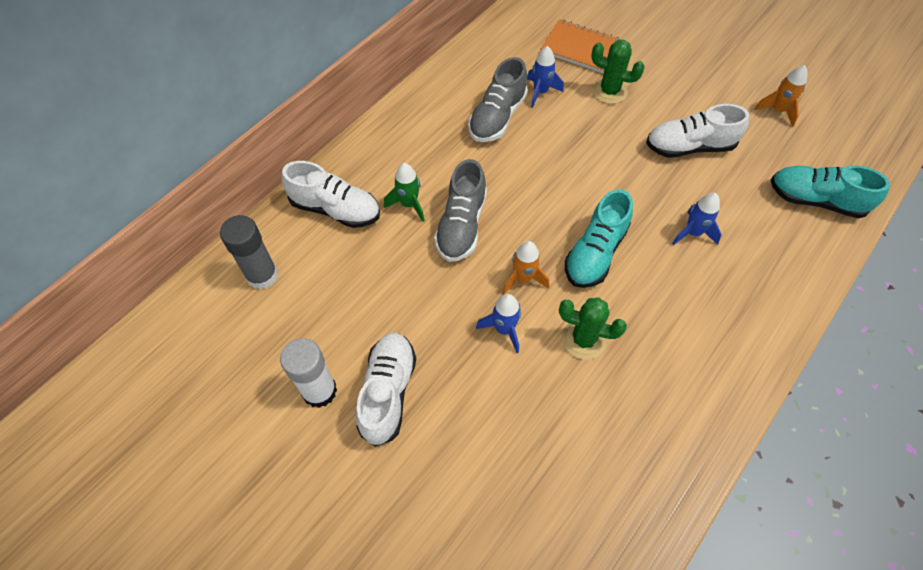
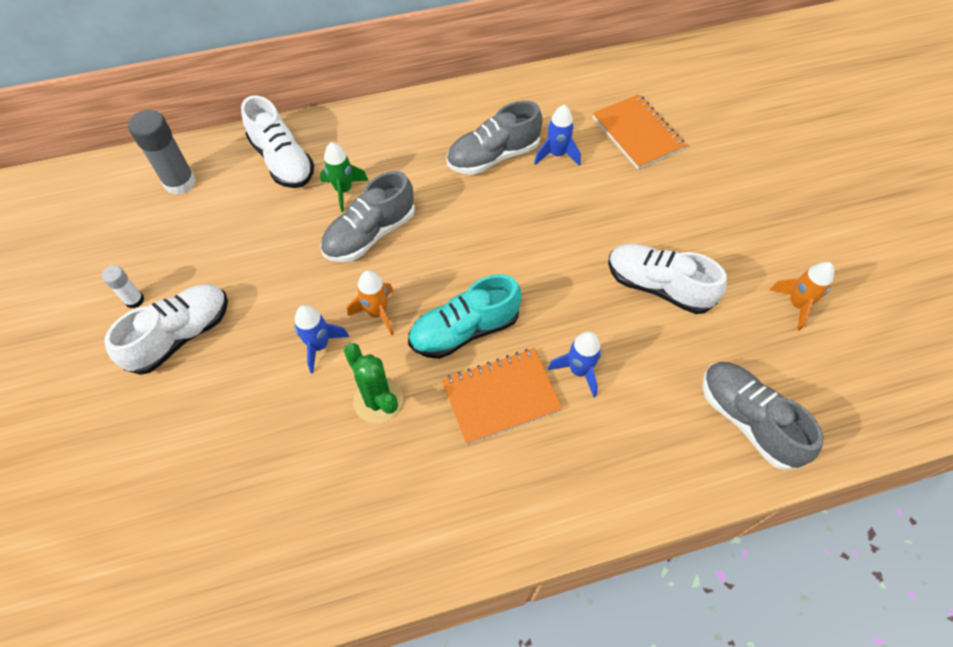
camera: 35 degrees right, 0 degrees up
white glue stick [280,338,337,408] -> white glue stick [102,265,144,308], size x0.54
green cactus [591,40,645,104] -> none
turquoise shoe [771,166,890,218] -> grey shoe [703,362,824,470]
none -> orange notebook [442,348,563,445]

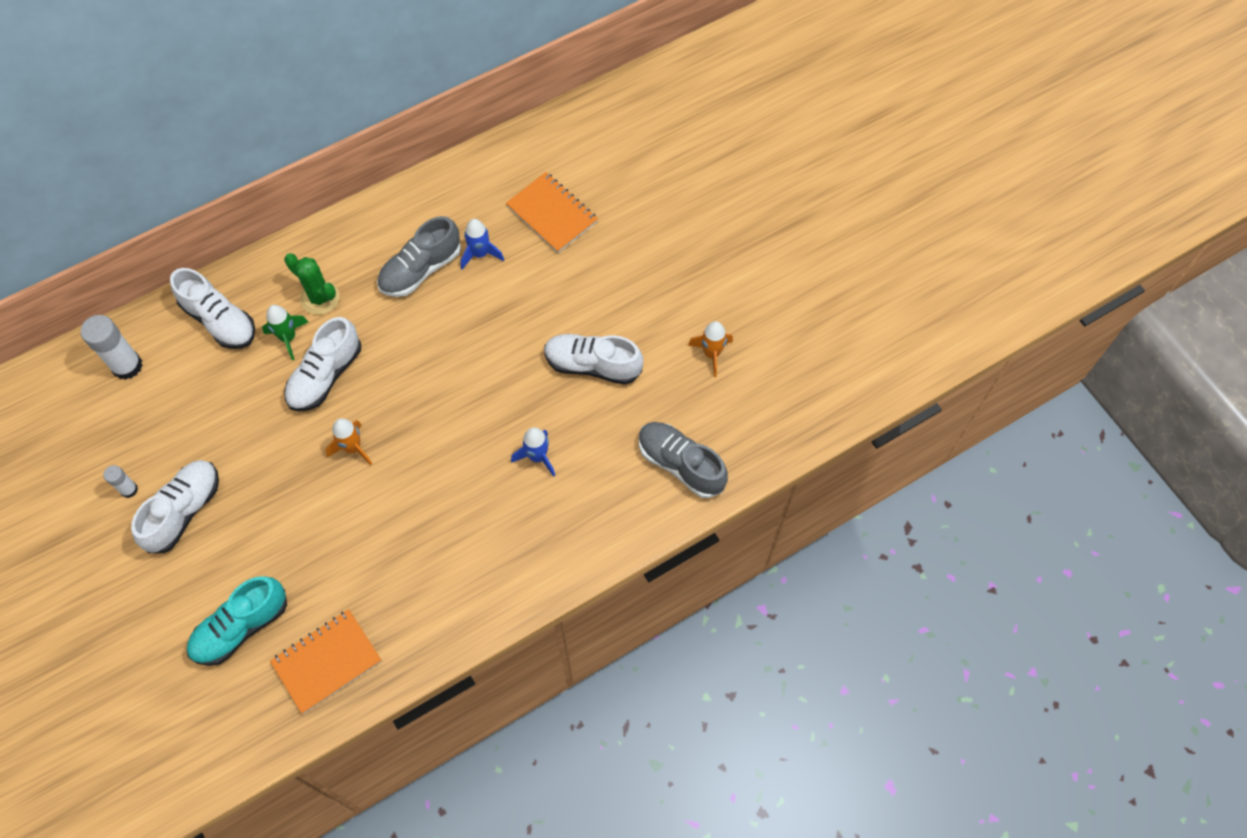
camera: 15 degrees left, 5 degrees up
grey glue stick [128,110,196,195] -> white glue stick [81,315,143,380]
blue rocket [294,305,349,374] -> none
grey shoe [320,171,415,262] -> white shoe [284,317,361,411]
green cactus [344,343,403,423] -> green cactus moved to [284,253,340,315]
turquoise shoe [408,274,522,359] -> turquoise shoe moved to [187,576,287,666]
orange notebook [442,348,563,445] -> orange notebook moved to [270,609,382,714]

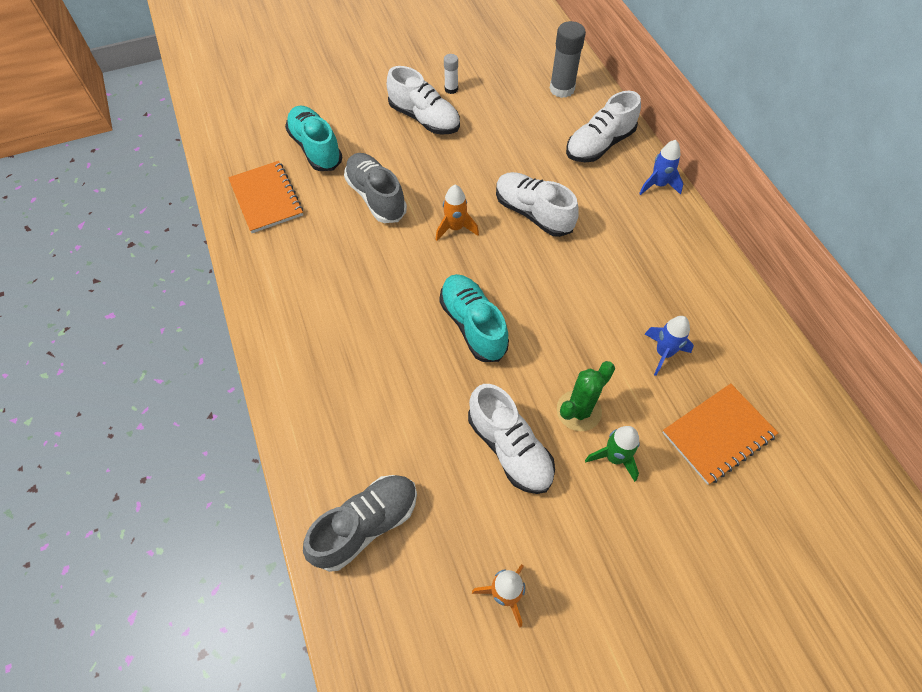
camera: 100 degrees right, 5 degrees down
white glue stick [81,315,143,380] -> grey glue stick [550,21,586,98]
green rocket [262,305,308,360] -> green rocket moved to [585,426,640,482]
green cactus [284,253,340,315] -> green cactus moved to [557,361,615,431]
grey shoe [377,216,461,297] -> grey shoe moved to [344,153,407,223]
blue rocket [511,427,555,477] -> blue rocket moved to [639,140,684,195]
white shoe [544,334,643,385] -> white shoe turned 120 degrees clockwise [468,384,555,494]
none -> turquoise shoe [439,274,509,362]

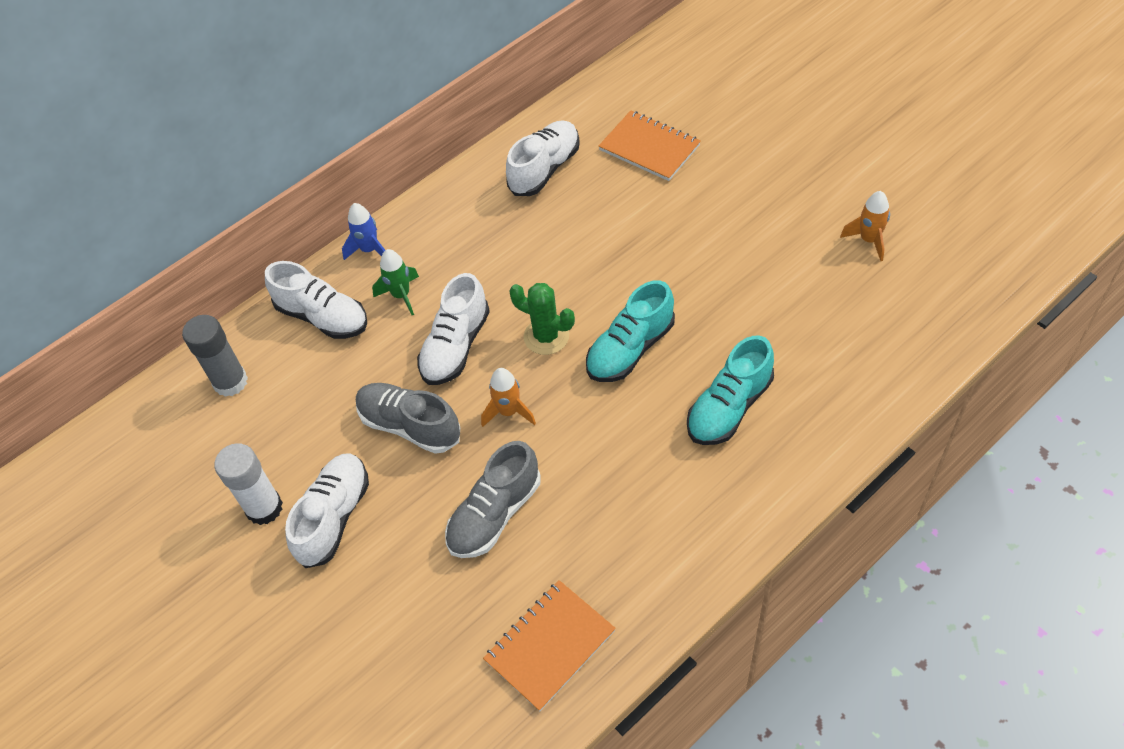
camera: 105 degrees left, 5 degrees down
turquoise shoe [285,106,343,171] -> turquoise shoe moved to [687,335,774,445]
grey shoe [303,475,417,572] -> grey shoe moved to [356,383,460,454]
white glue stick [444,54,458,94] -> white glue stick [215,443,283,525], size x1.84
white shoe [468,384,555,494] -> white shoe moved to [506,120,580,196]
green cactus [557,361,615,431] -> green cactus moved to [509,283,575,355]
green rocket [585,426,640,482] -> green rocket moved to [372,249,419,315]
blue rocket [645,316,694,376] -> none

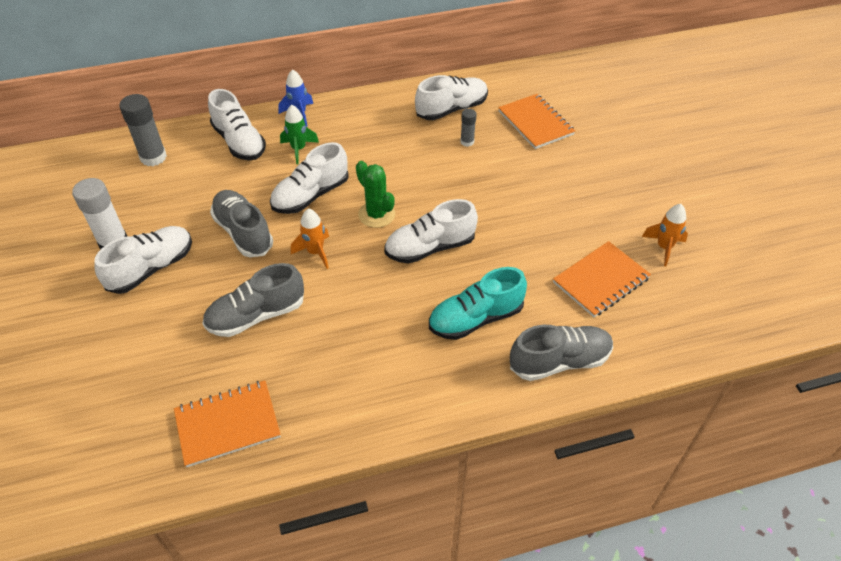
camera: 20 degrees right, 5 degrees down
turquoise shoe [586,280,675,382] -> white shoe [384,199,478,264]
none -> grey glue stick [460,109,477,147]
none -> grey shoe [510,325,613,381]
none -> orange notebook [553,241,651,317]

